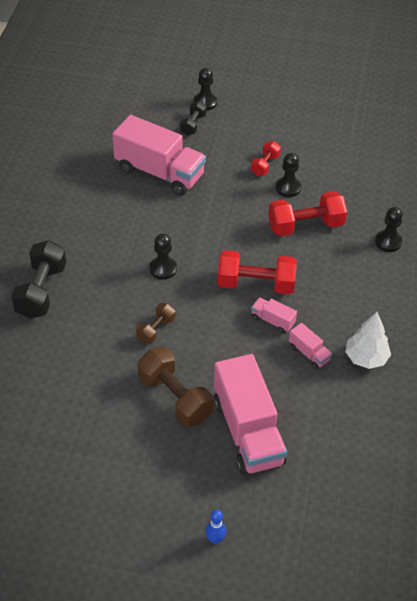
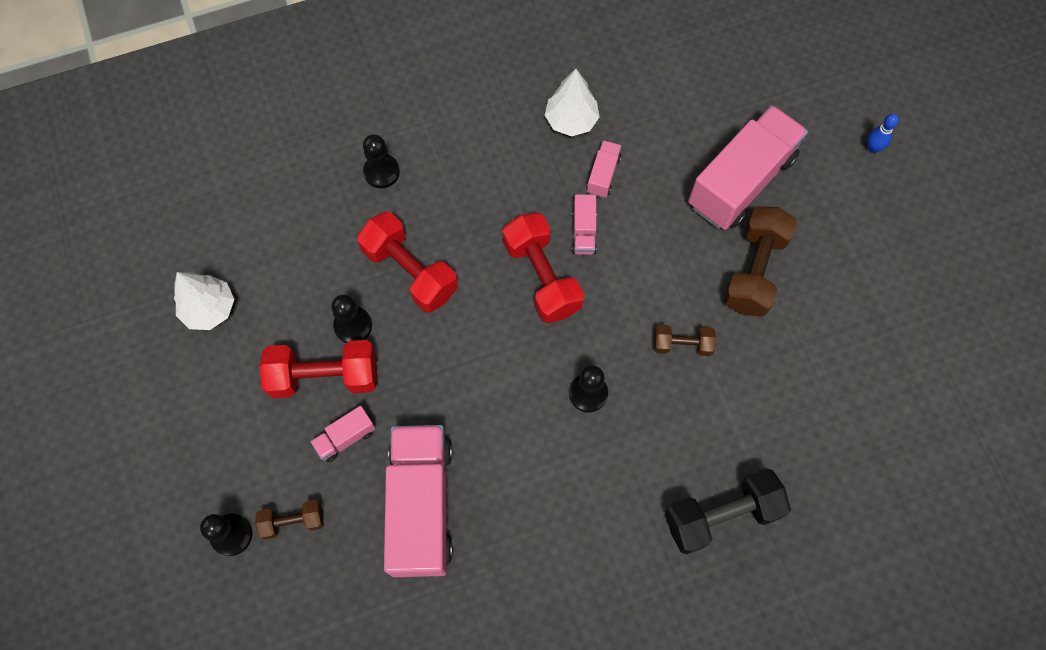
camera: 120 degrees left, 20 degrees up
black dumbbell [180,101,207,135] -> brown dumbbell [255,500,324,540]
red dumbbell [251,141,281,176] -> red dumbbell [259,340,377,398], size x1.80
none -> white tree [174,272,235,330]
none -> pink truck [310,406,376,462]

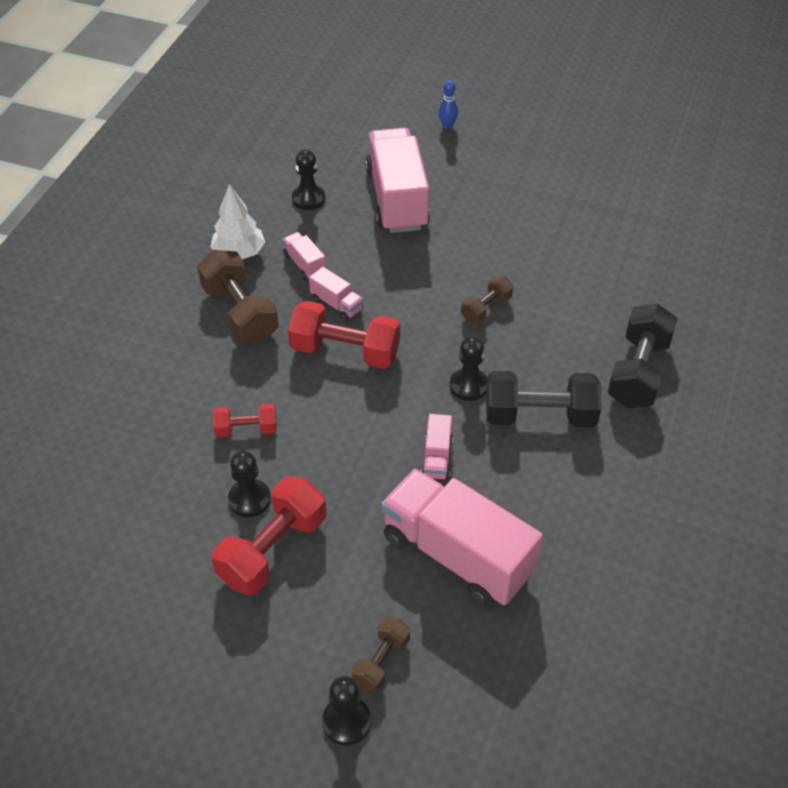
camera: 50 degrees left, 20 degrees down
white tree [174,272,235,330] -> none
pink truck [310,406,376,462] -> pink truck moved to [422,414,453,480]
red dumbbell [357,212,458,313] -> red dumbbell [213,403,277,437], size x0.55
black pawn [363,134,400,188] -> black pawn moved to [292,150,325,210]
brown dumbbell [723,206,797,317] -> brown dumbbell moved to [197,250,279,343]
none -> black dumbbell [486,371,601,427]

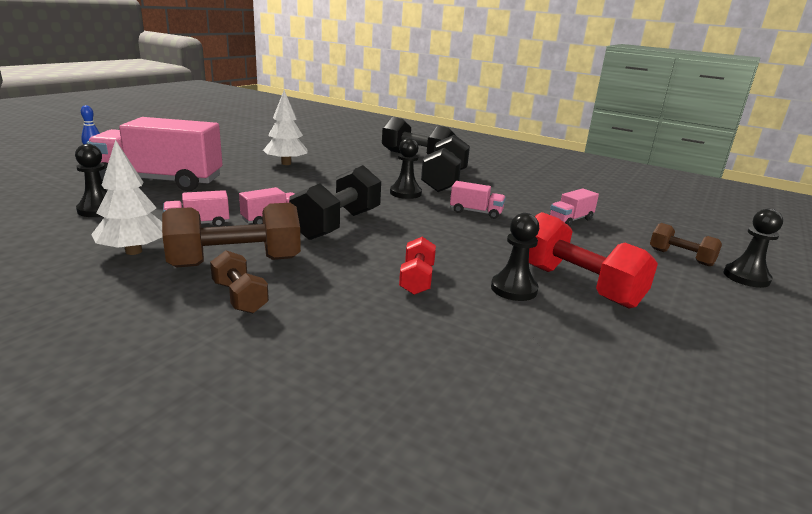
camera: 80 degrees left, 25 degrees down
red dumbbell [288,301,400,369] -> black dumbbell [289,165,381,240]
pink truck [381,469,543,607] -> pink truck [549,188,599,226], size x0.44
brown dumbbell [461,276,513,324] -> brown dumbbell moved to [210,250,269,314]
none -> white tree [263,90,308,165]

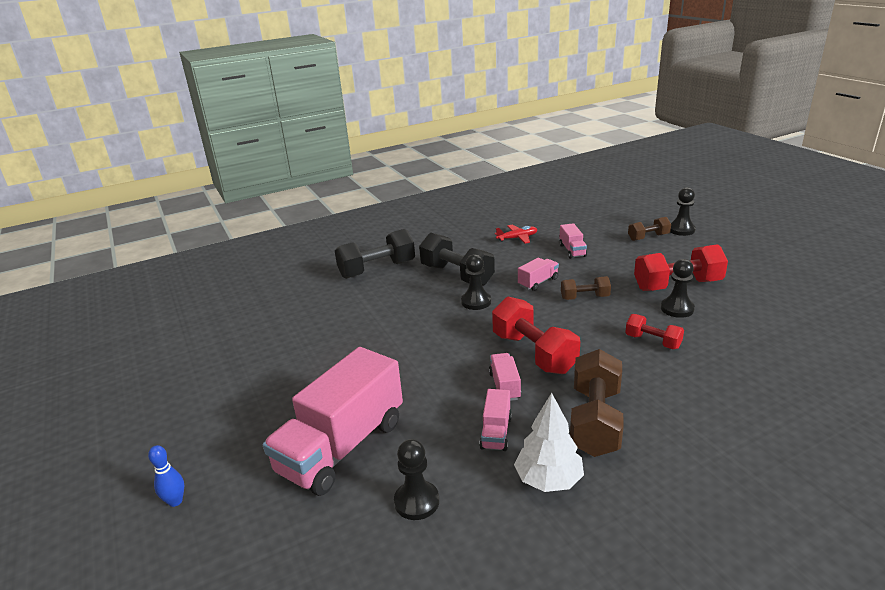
camera: 55 degrees left, 5 degrees up
brown dumbbell [210,250,269,314] -> brown dumbbell moved to [561,276,611,300]
white tree [263,90,308,165] -> none
black dumbbell [289,165,381,240] -> red dumbbell [492,297,580,374]
none -> red plane [495,225,538,244]

